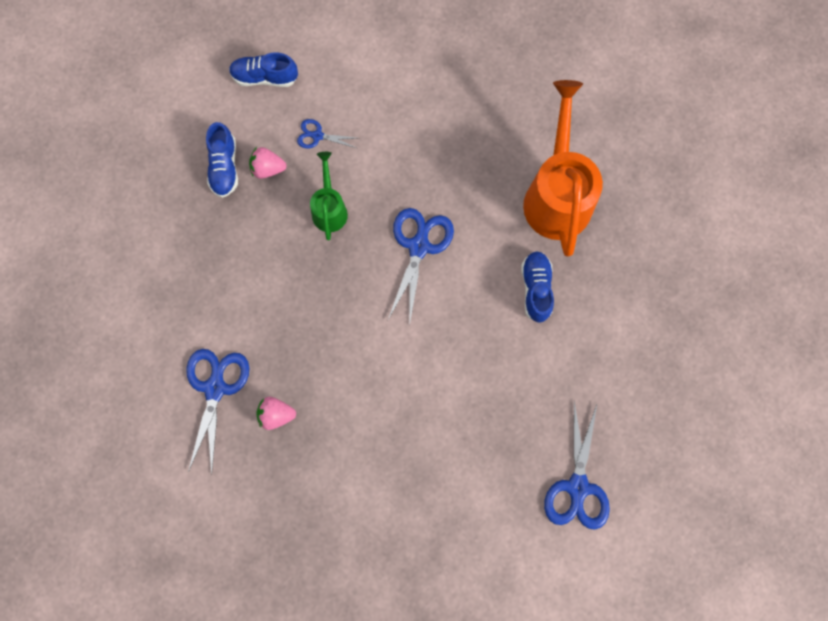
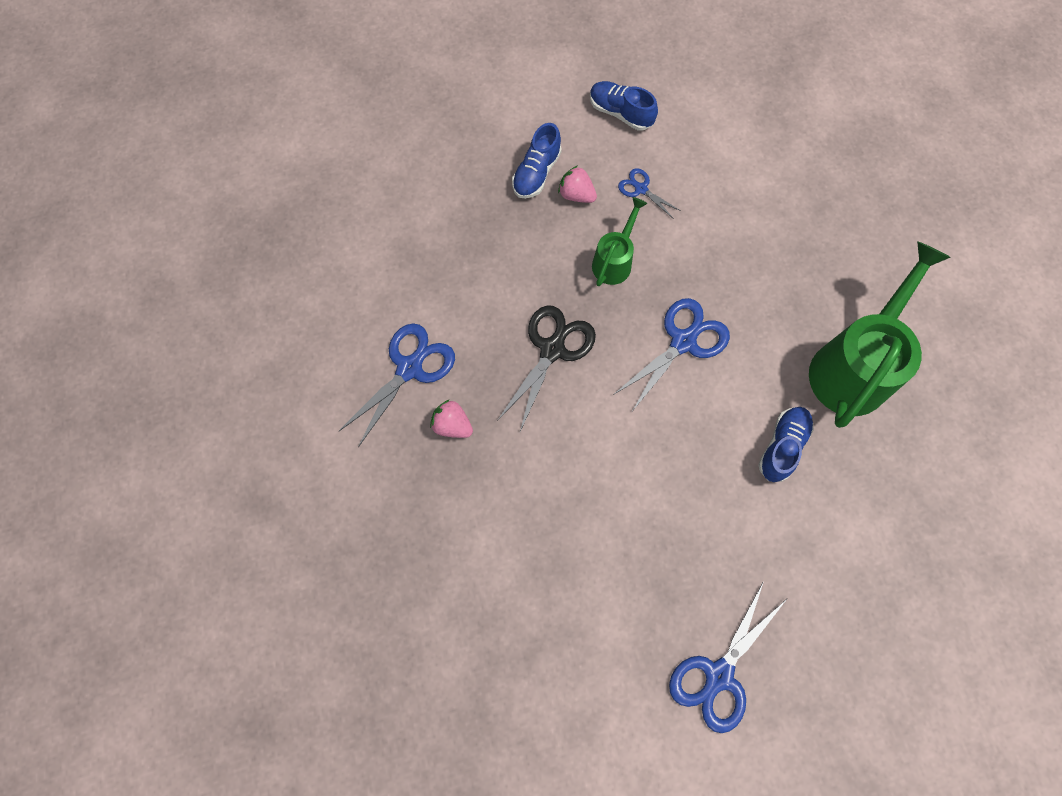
camera: 30 degrees right, 5 degrees down
orange watering can [523,80,603,257] -> green watering can [809,241,951,428]
none -> black scissors [497,305,596,432]

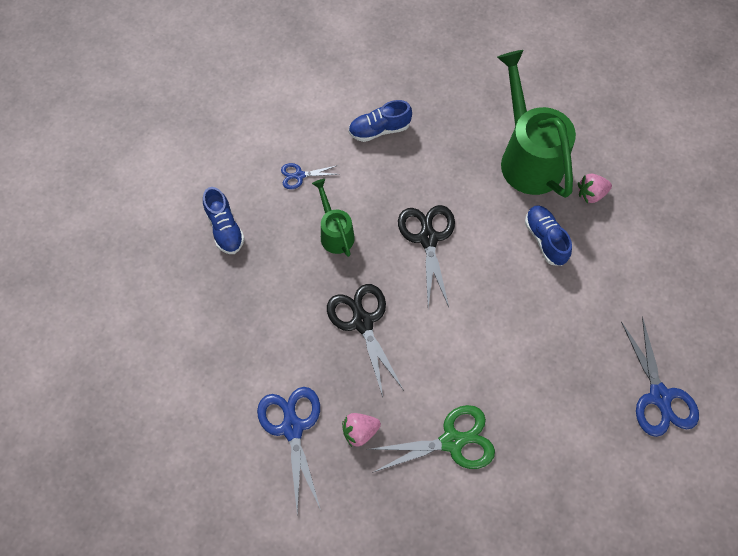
camera: 50 degrees left, 5 degrees down
pink strawberry [558,165,597,203] -> pink strawberry moved to [578,174,612,203]
blue shoe [590,81,658,131] -> blue shoe moved to [349,100,412,142]
blue scissors [613,298,730,413] -> black scissors [398,205,455,307]
none -> green scissors [368,405,495,473]

